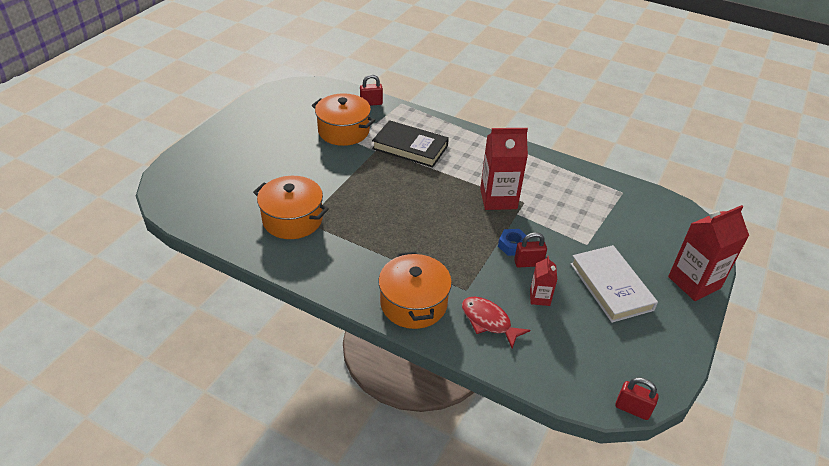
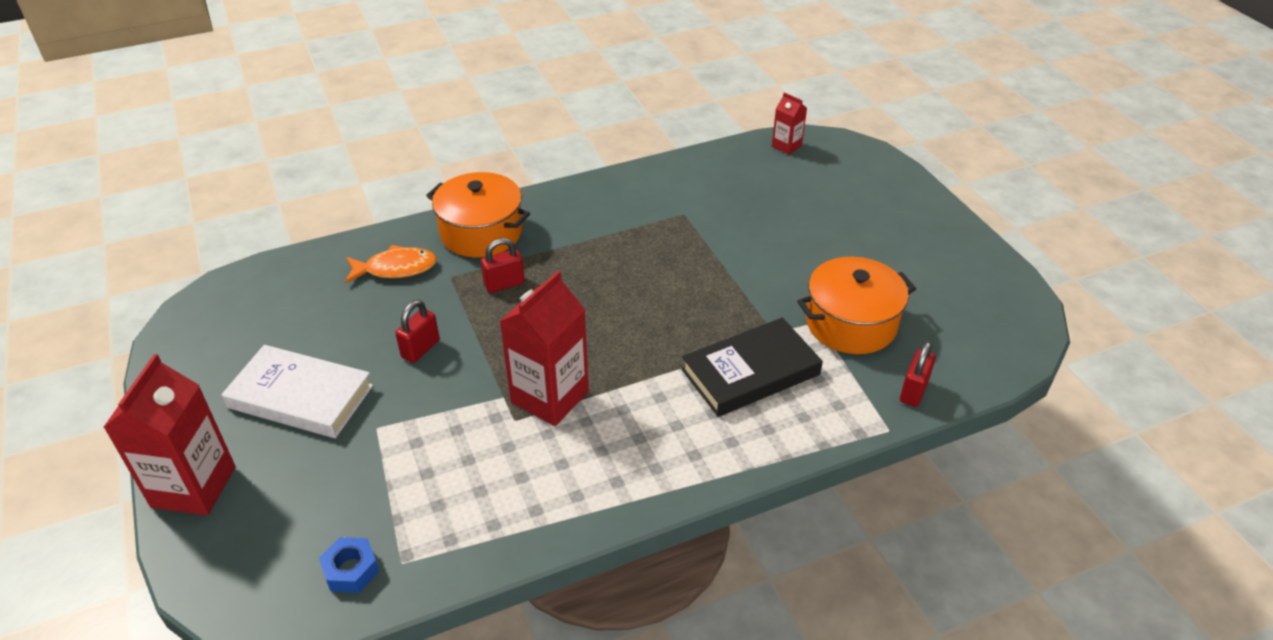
camera: 130 degrees right, 0 degrees up
orange pot [253,176,329,239] -> none
red fish [462,297,530,349] -> orange fish [345,245,437,284]
blue nut [498,229,529,256] -> blue nut moved to [319,537,379,593]
red carton [530,256,557,306] -> red carton moved to [772,92,807,155]
red padlock [615,378,659,420] -> red padlock moved to [481,238,525,293]

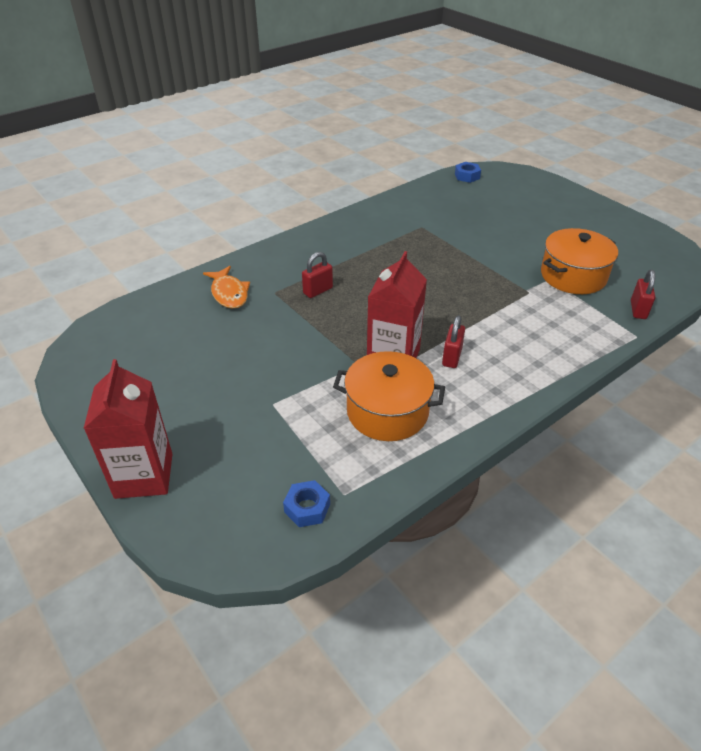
camera: 15 degrees left, 0 degrees up
white book [222,345,373,438] -> none
orange fish [345,245,437,284] -> orange fish turned 90 degrees clockwise [203,266,250,309]
red padlock [395,300,440,363] -> red padlock moved to [442,315,465,368]
orange pot [426,172,530,257] -> orange pot moved to [333,351,445,441]
black book [681,317,823,417] -> none
red carton [772,92,807,155] -> blue nut [455,162,481,183]

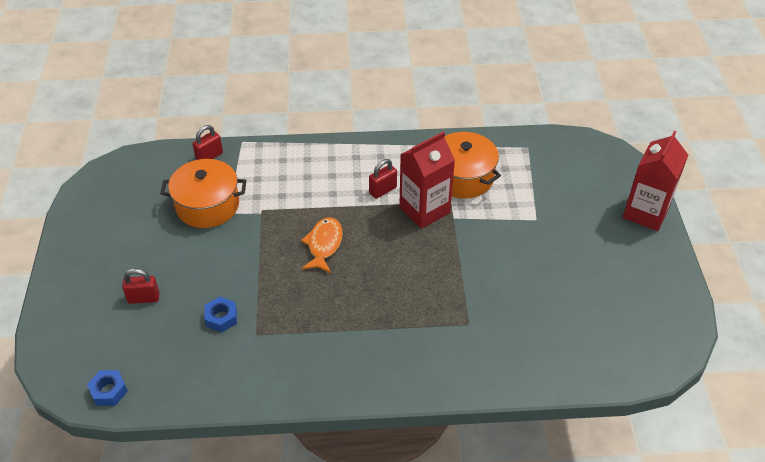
camera: 145 degrees left, 5 degrees up
orange fish [203,266,250,309] -> orange fish moved to [301,217,343,273]
blue nut [283,480,330,527] -> blue nut moved to [204,297,237,332]
red padlock [302,252,333,298] -> red padlock moved to [122,268,160,304]

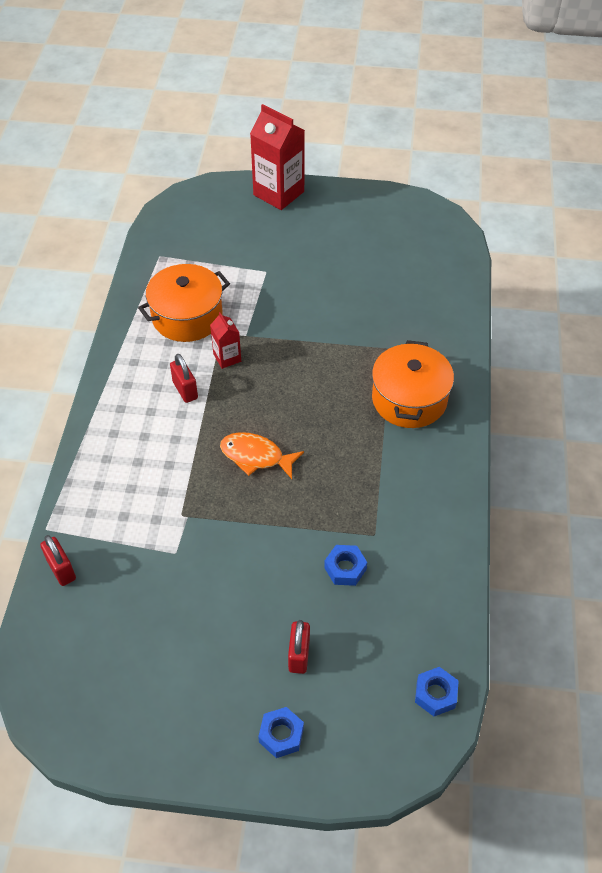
camera: 80 degrees left, 5 degrees up
orange pot [160,159,246,228] -> orange pot moved to [372,340,454,428]
red carton [399,132,455,229] -> red carton [210,312,241,369], size x0.51
none -> blue nut [258,707,304,758]

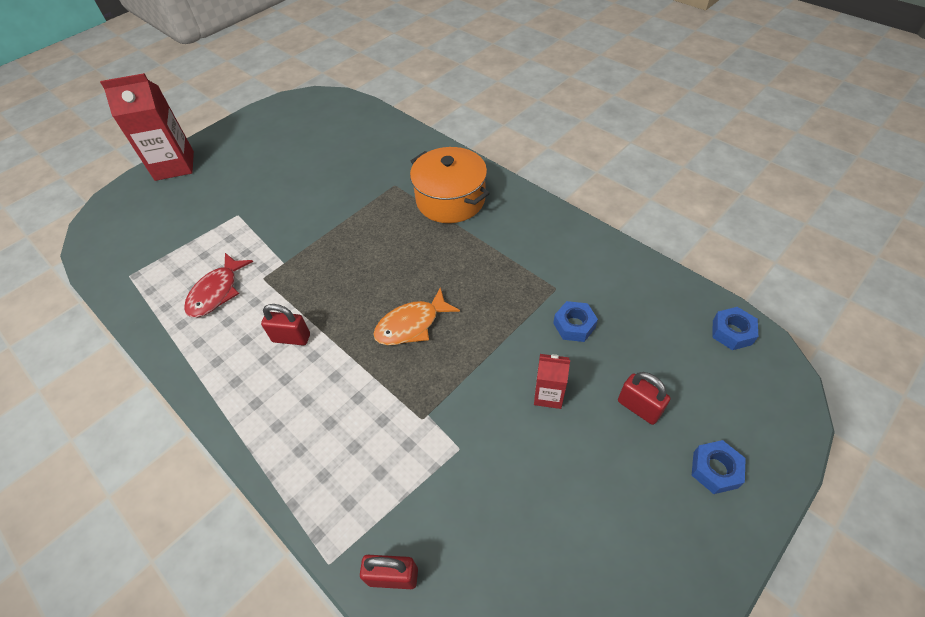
camera: 50 degrees left, 0 degrees up
orange pot [138,264,230,342] -> red fish [184,253,253,317]
red carton [210,312,241,369] -> red carton moved to [534,354,570,409]

